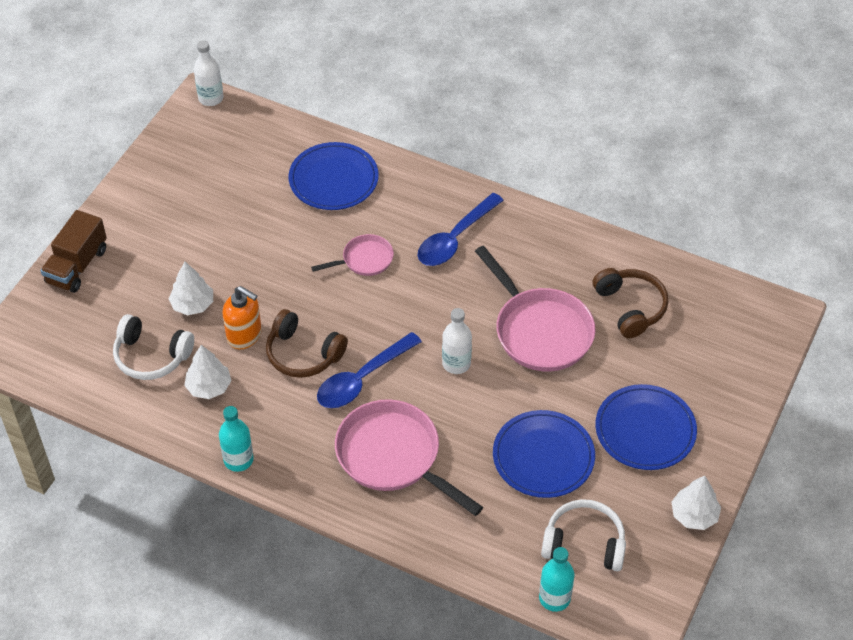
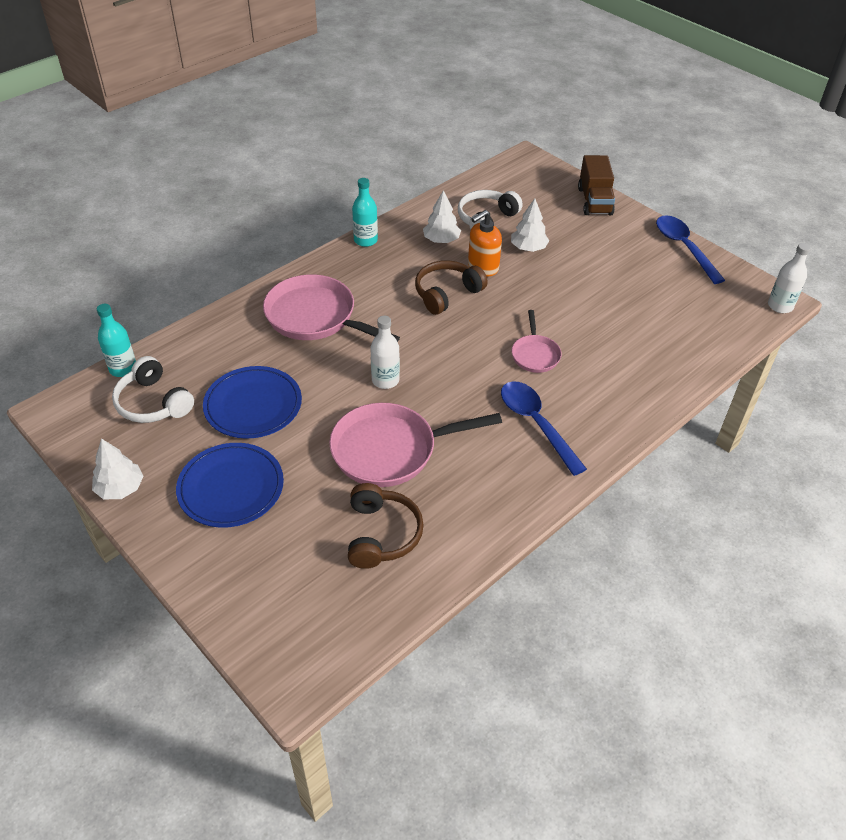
camera: 110 degrees right, 5 degrees down
brown truck [41,210,107,293] -> brown truck turned 135 degrees counterclockwise [578,155,615,215]
blue plate [289,142,379,210] -> none
blue spoon [317,332,422,408] -> blue spoon moved to [656,215,725,284]
pink pan [335,399,483,516] -> pink pan turned 120 degrees counterclockwise [263,274,400,342]
white headphones [541,499,626,571] -> white headphones turned 105 degrees clockwise [112,356,194,423]
brown headphones [592,268,668,338] -> brown headphones turned 90 degrees counterclockwise [348,483,424,569]

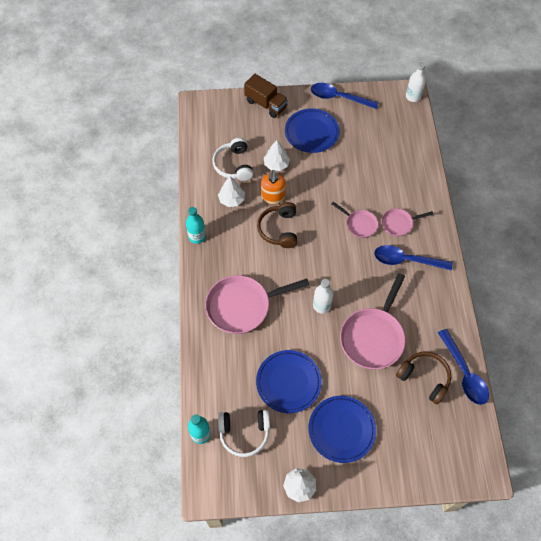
camera: 50 degrees left, 15 degrees up
none -> blue plate [285,108,340,153]
none -> pink pan [381,208,433,237]
none -> blue spoon [438,329,489,405]

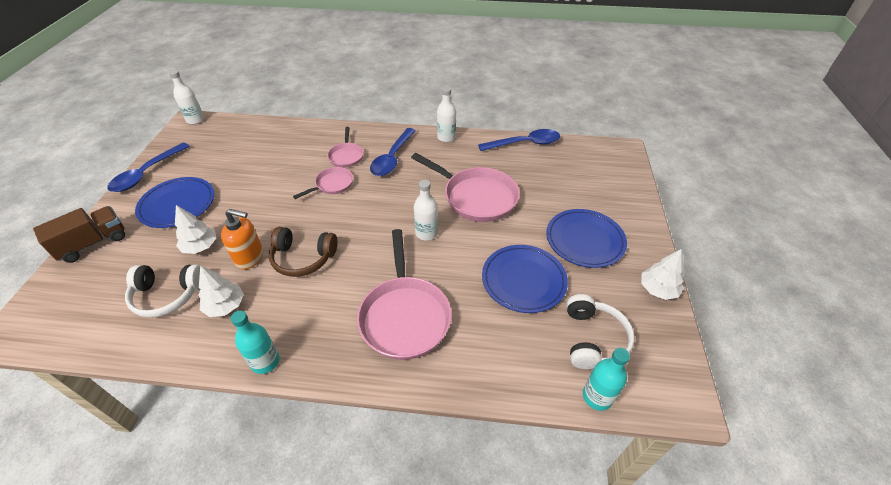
camera: 80 degrees left, 15 degrees down
brown headphones [396,352,451,404] -> none
none -> white bottle [437,87,456,142]

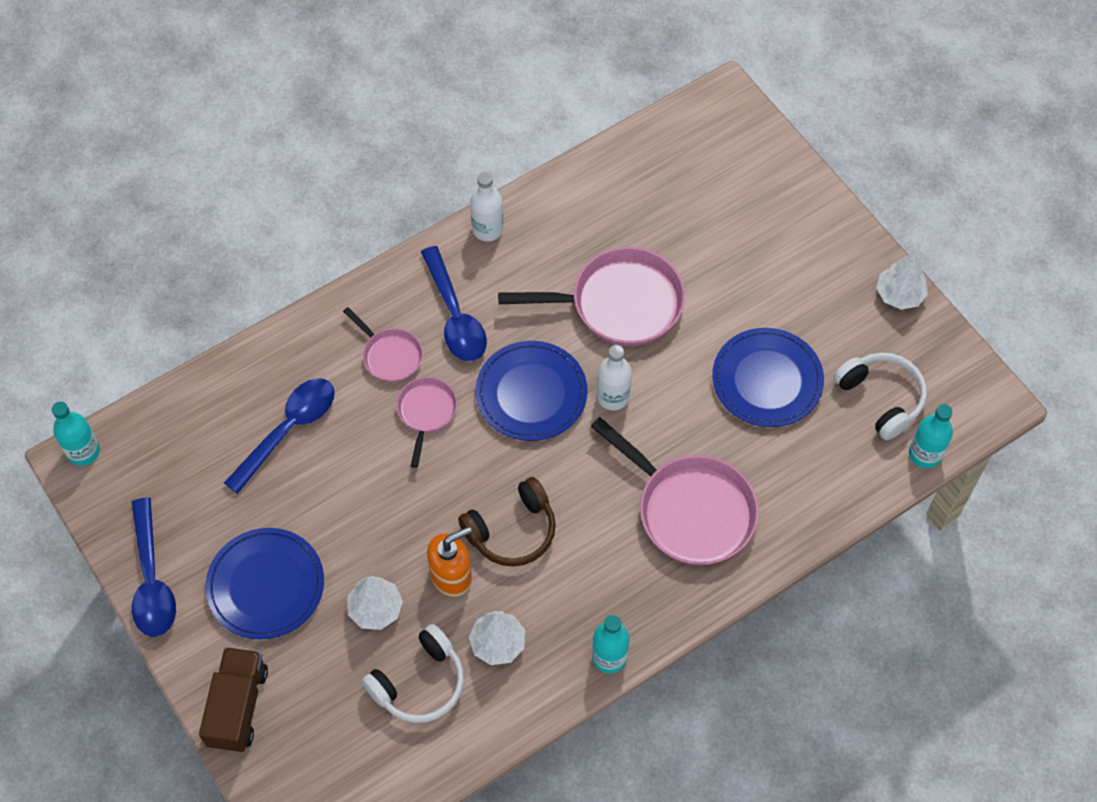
camera: 40 degrees left, 15 degrees up
white bottle [169,70,204,124] -> turquoise bottle [52,402,100,466]
blue spoon [478,129,560,151] -> blue spoon moved to [224,378,335,494]
blue plate [546,209,627,268] -> blue plate moved to [476,341,588,441]

